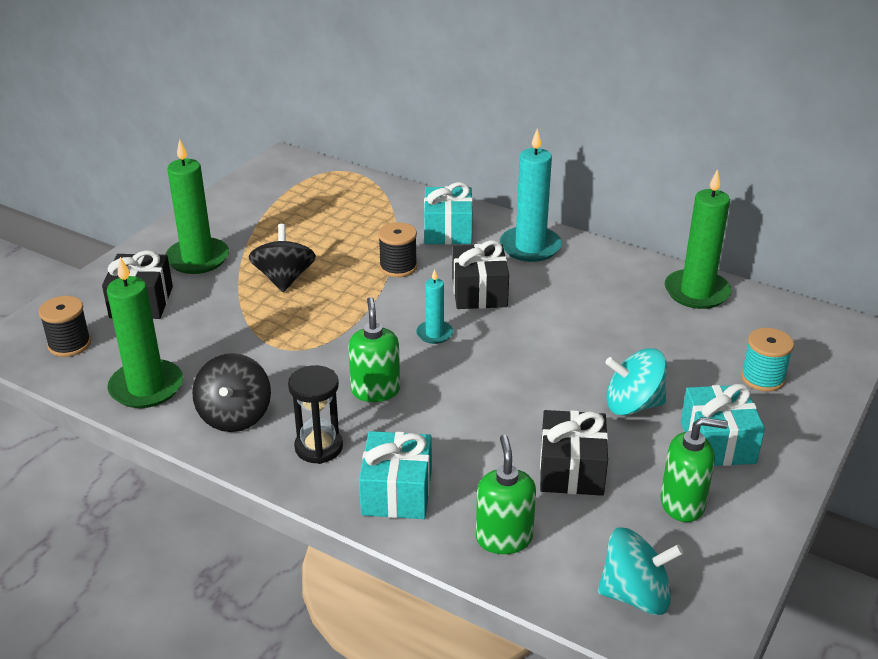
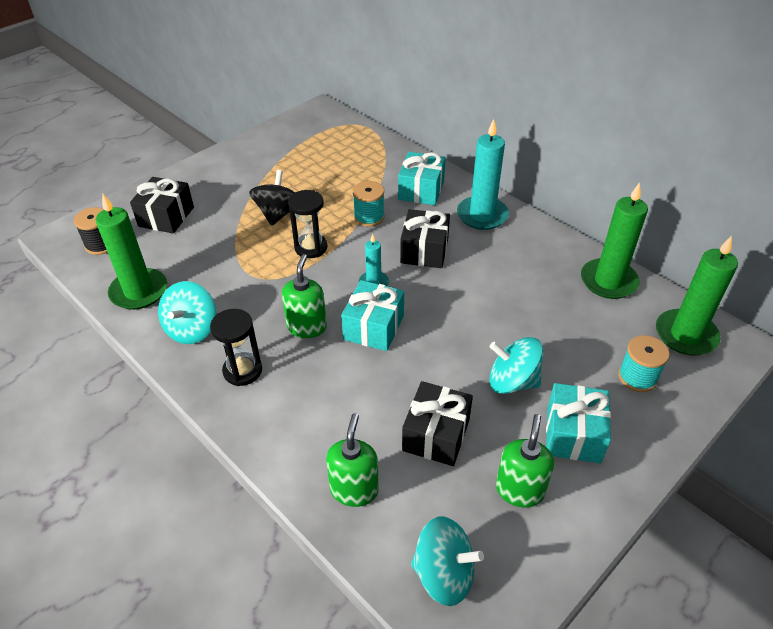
camera: 15 degrees right, 10 degrees up
green candle [165,139,229,274] -> green candle moved to [656,236,738,356]
black spinning top [192,353,271,432] -> turquoise spinning top [158,281,216,344]
turquoise gift [359,431,432,519] -> turquoise gift moved to [341,280,404,351]
black spool [378,222,417,277] -> turquoise spool [352,181,385,227]
green soap dispenser [660,417,728,522] -> green soap dispenser turned 90 degrees counterclockwise [496,414,554,507]
none -> black hourglass [288,190,327,258]

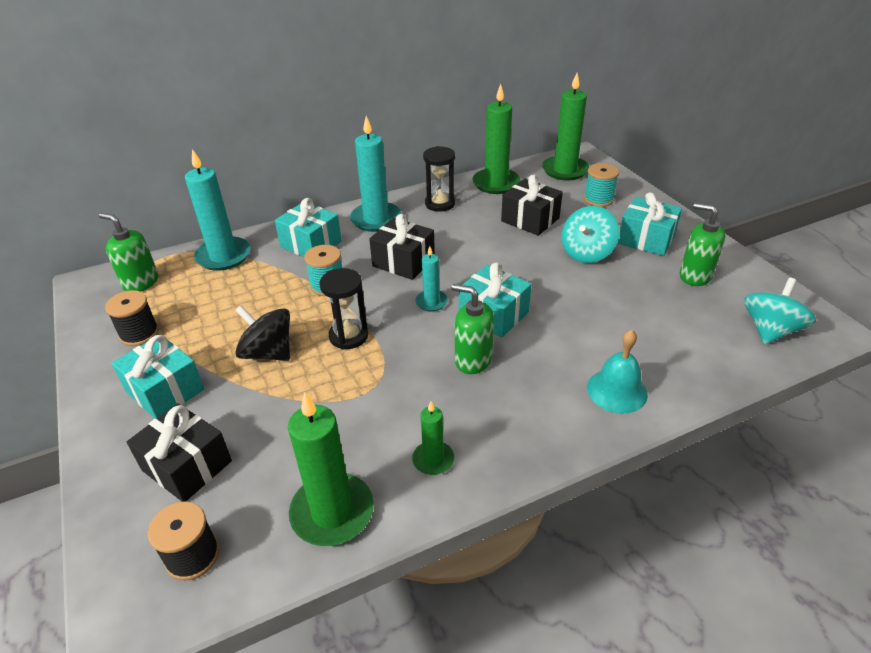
camera: 70 degrees left, 5 degrees down
turquoise spinning top [158,281,216,344] -> green candle [412,401,454,475]
black hourglass [210,309,262,386] -> black hourglass moved to [423,146,455,212]
green soap dispenser [326,413,379,507] -> green soap dispenser moved to [99,213,158,292]
black gift [402,381,473,466] -> black gift moved to [501,175,563,236]
none -> black spool [105,290,159,346]
none -> turquoise gift [112,335,204,419]
none -> turquoise candle [185,149,251,271]
none -> turquoise bell [587,330,648,413]

